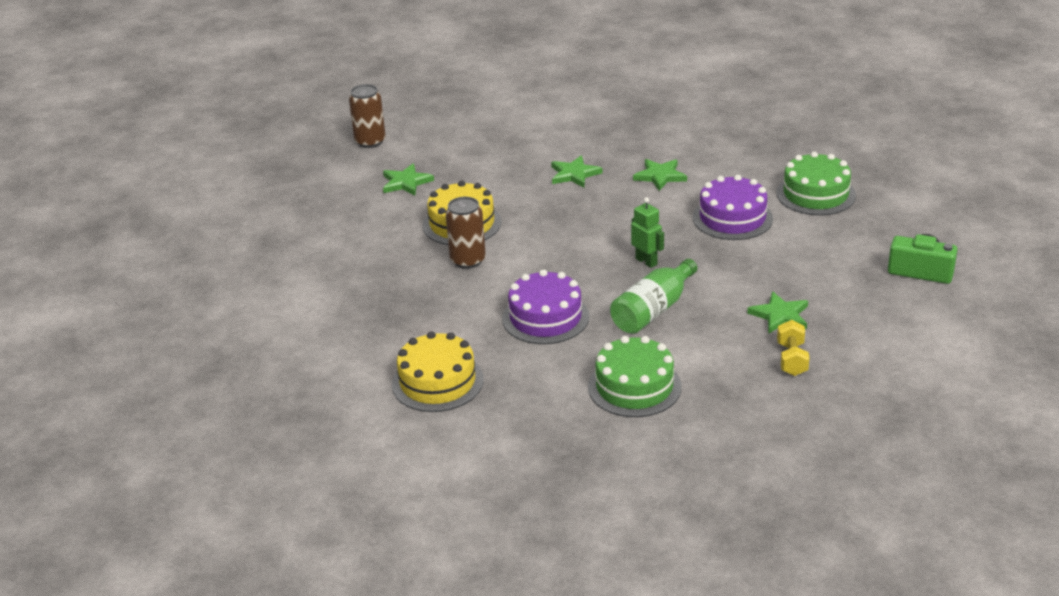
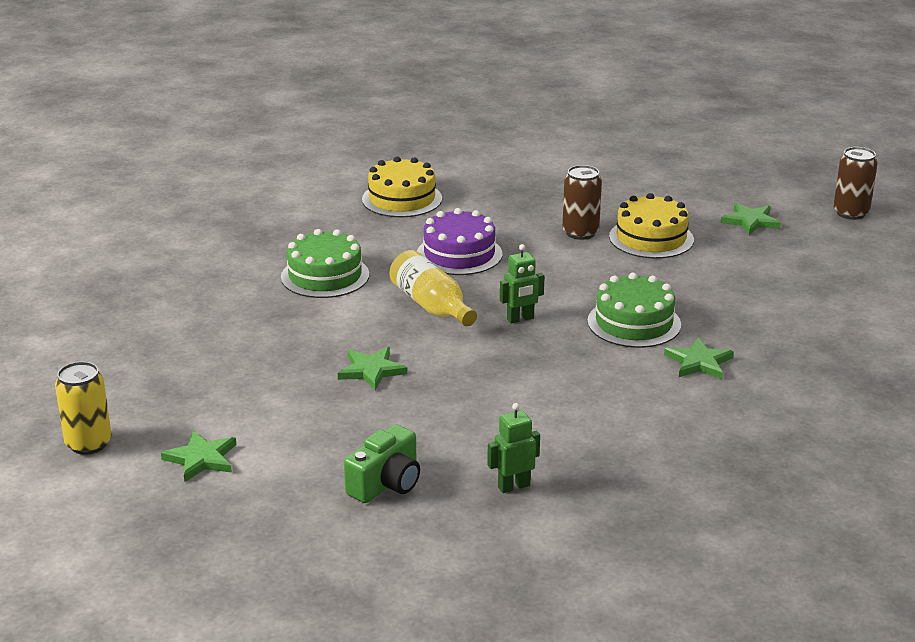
camera: 105 degrees right, 5 degrees down
green star [551,155,603,188] -> green star moved to [161,430,236,482]
green bottle [610,259,697,334] -> yellow bottle [390,250,477,326]
purple cake [693,175,773,240] -> none
green cake [776,152,856,215] -> green cake moved to [587,273,681,348]
yellow dumbbell [777,320,809,376] -> none
none -> yellow can [55,362,112,455]
none -> green robot [487,403,540,493]

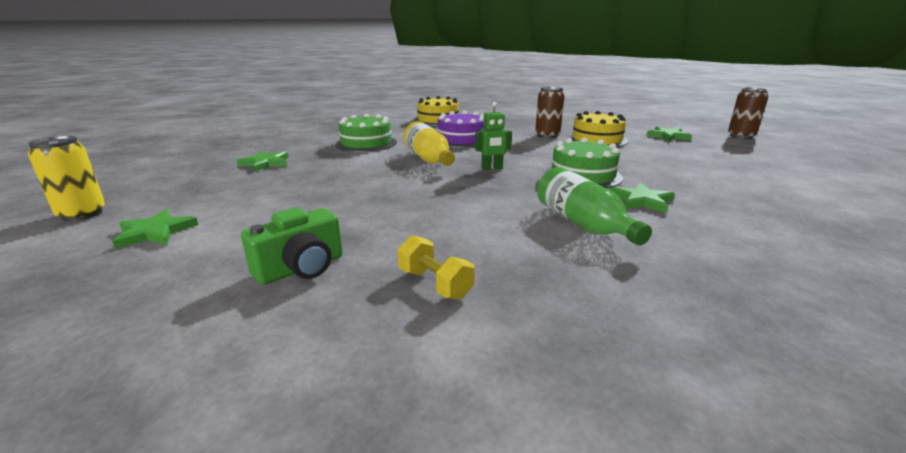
camera: 10 degrees right, 5 degrees down
green star [338,347,408,391] -> green star moved to [237,151,289,172]
green robot [487,403,540,493] -> yellow dumbbell [397,235,475,300]
none -> green bottle [537,167,652,245]

